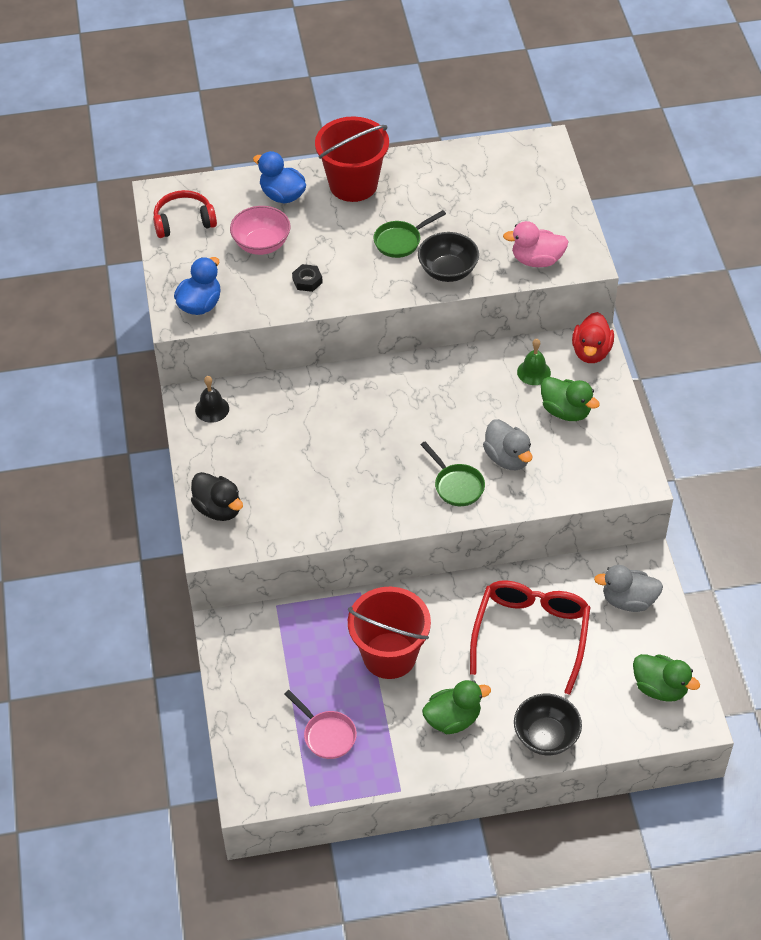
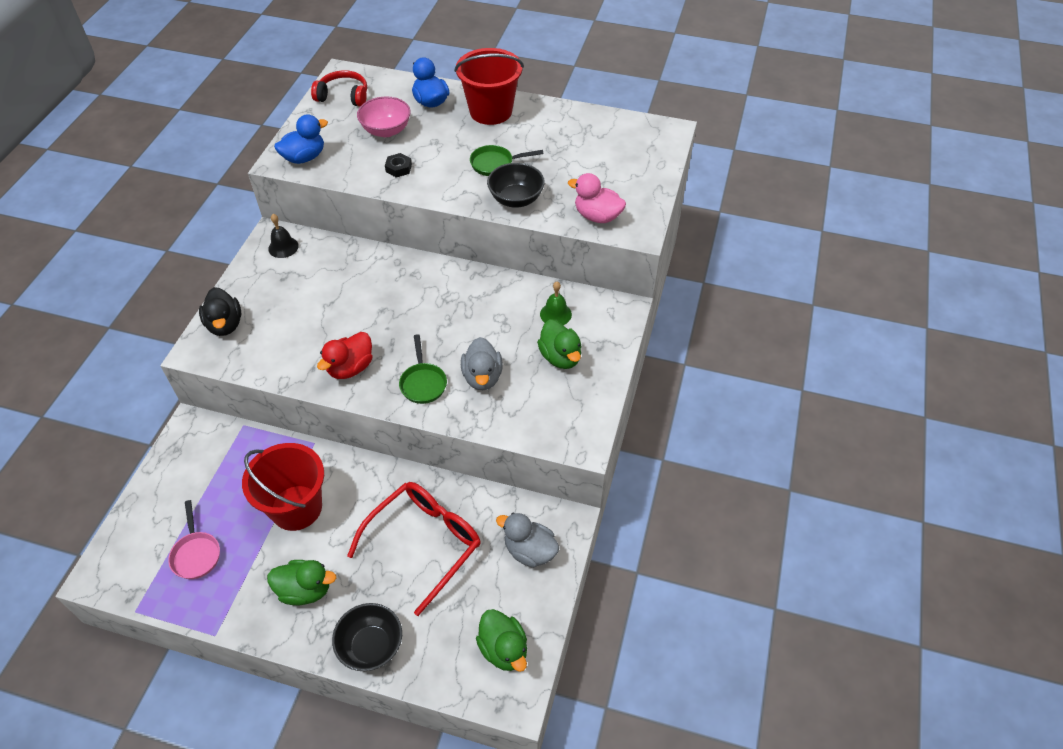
camera: 25 degrees right, 0 degrees up
red duck [572,312,614,363] -> red duck moved to [317,332,372,379]

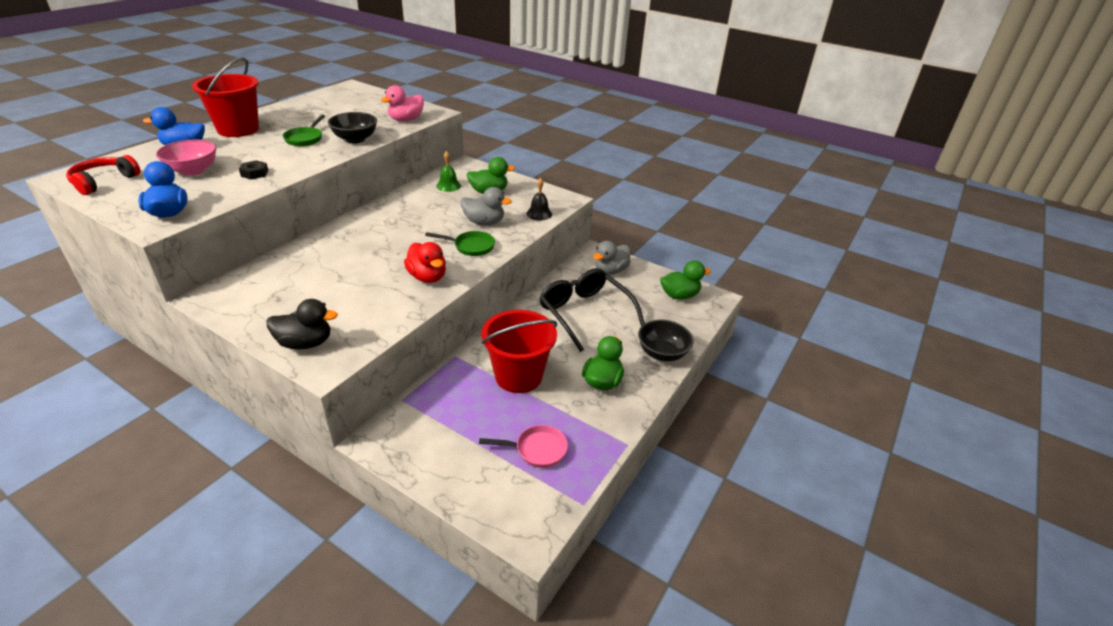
camera: 75 degrees left, 15 degrees down
black bell [268,214,299,258] -> black bell moved to [526,178,552,221]
red glasses [347,482,481,616] -> black glasses [539,268,645,352]

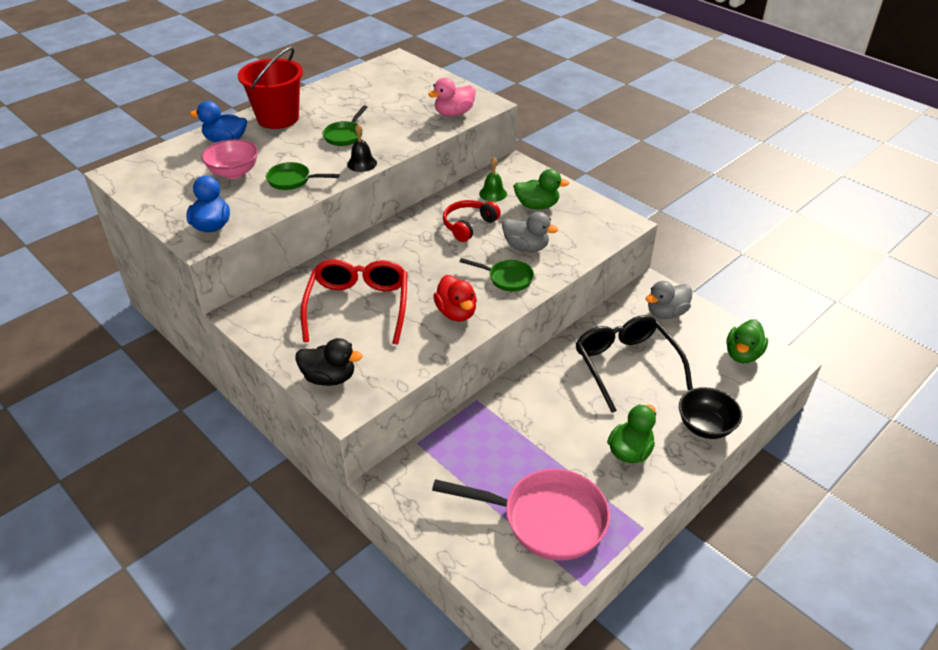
camera: 15 degrees right, 5 degrees up
red headphones [66,155,141,195] -> red headphones moved to [443,200,501,242]
black nut [239,160,268,180] -> green pan [266,162,340,190]
black bowl [328,112,377,143] -> none
pink pan [479,425,568,468] -> pink pan [432,469,610,561], size x1.94
red bucket [482,310,557,393] -> none
black bell [526,178,552,221] -> black bell moved to [347,124,377,172]
green duck [660,260,711,300] -> green duck turned 120 degrees clockwise [726,320,768,363]
none -> red glasses [300,259,407,345]

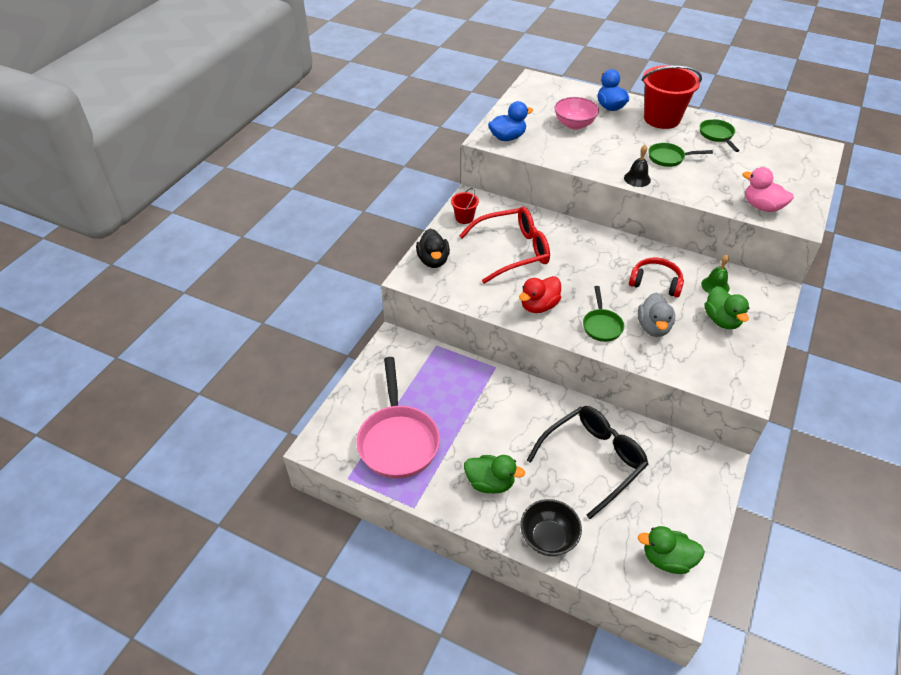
camera: 70 degrees right, 5 degrees up
green pan [266,162,340,190] -> green pan moved to [700,119,740,152]
grey duck [646,281,692,319] -> none
none -> red bucket [451,188,479,224]

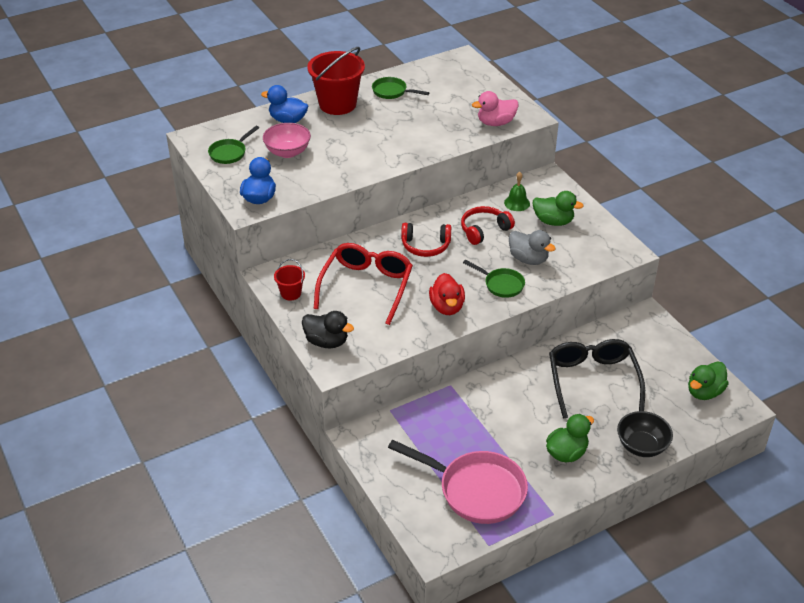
camera: 55 degrees left, 5 degrees down
black bell [624,145,651,187] -> none
green pan [648,143,713,167] -> green pan moved to [208,126,259,164]
none -> red headphones [401,223,451,257]

